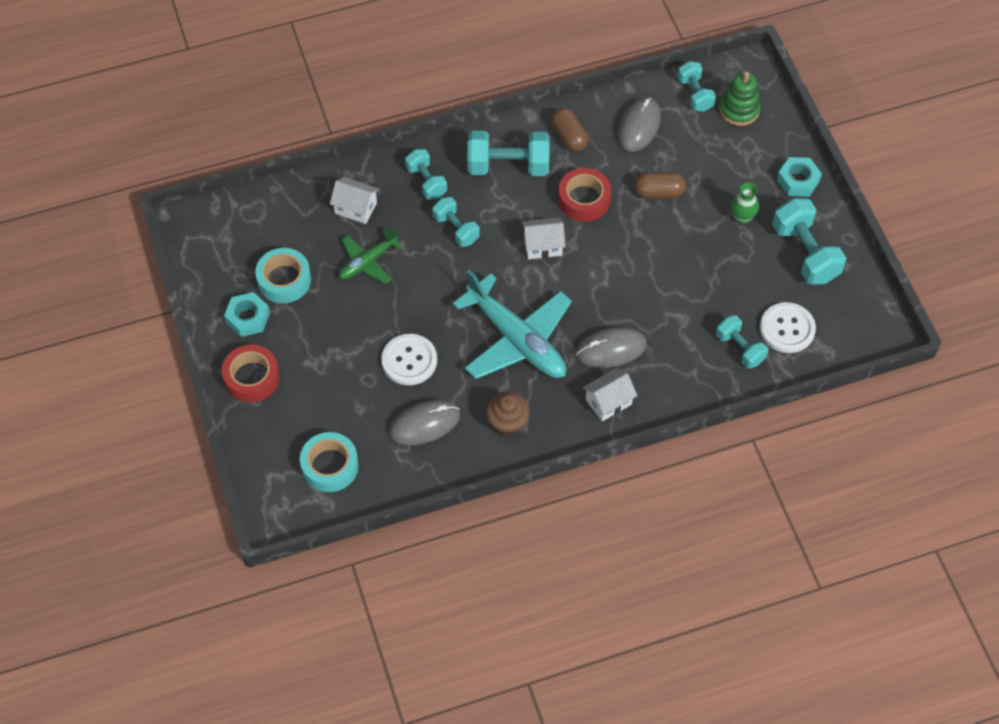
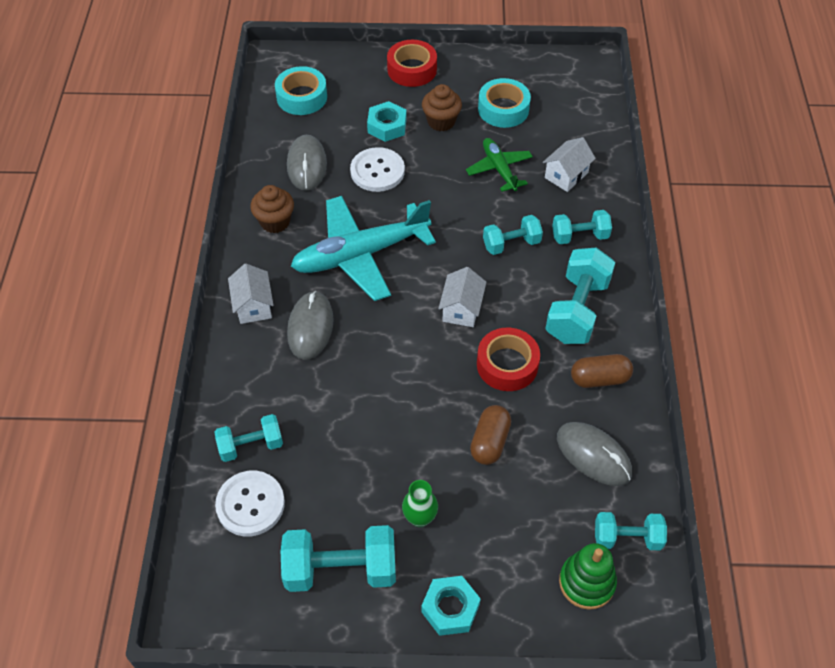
camera: 110 degrees right, 5 degrees down
turquoise nut [224,292,270,337] -> turquoise nut moved to [367,101,407,142]
none -> brown cupcake [422,84,462,131]

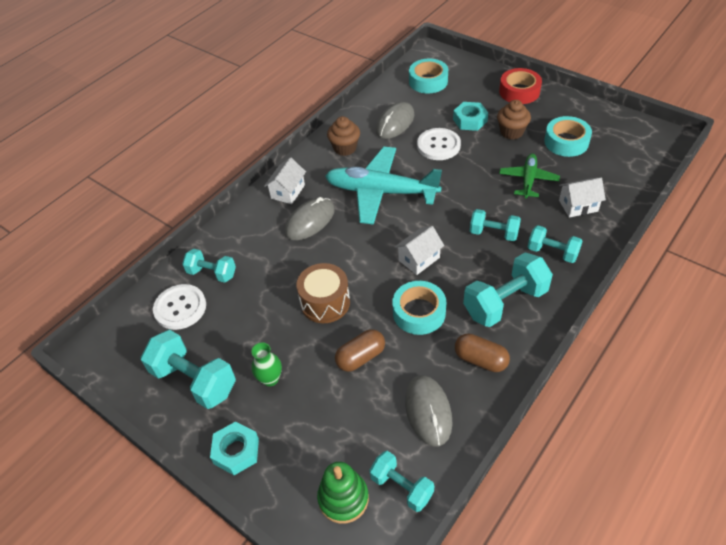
camera: 40 degrees right, 5 degrees down
red tape [477,328,540,391] -> turquoise tape [392,281,446,335]
none -> brown drum [296,263,350,323]

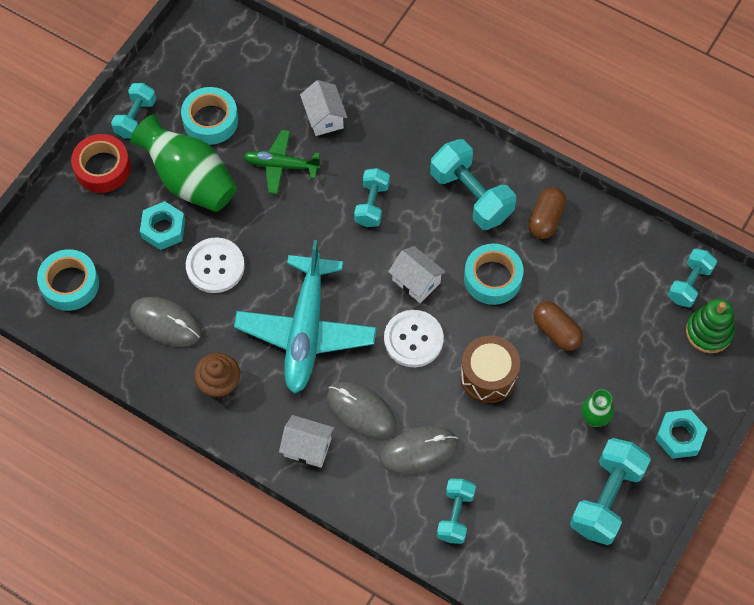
camera: 100 degrees left, 15 degrees up
white button [153,284,206,330] -> white button moved to [384,310,444,367]
grey mouse [405,375,452,447] -> grey mouse moved to [380,426,458,474]
brown cupcake [497,100,531,140] -> green vase [130,114,237,212]
turquoise dumbbell [528,225,582,263] -> turquoise dumbbell moved to [111,83,156,139]

